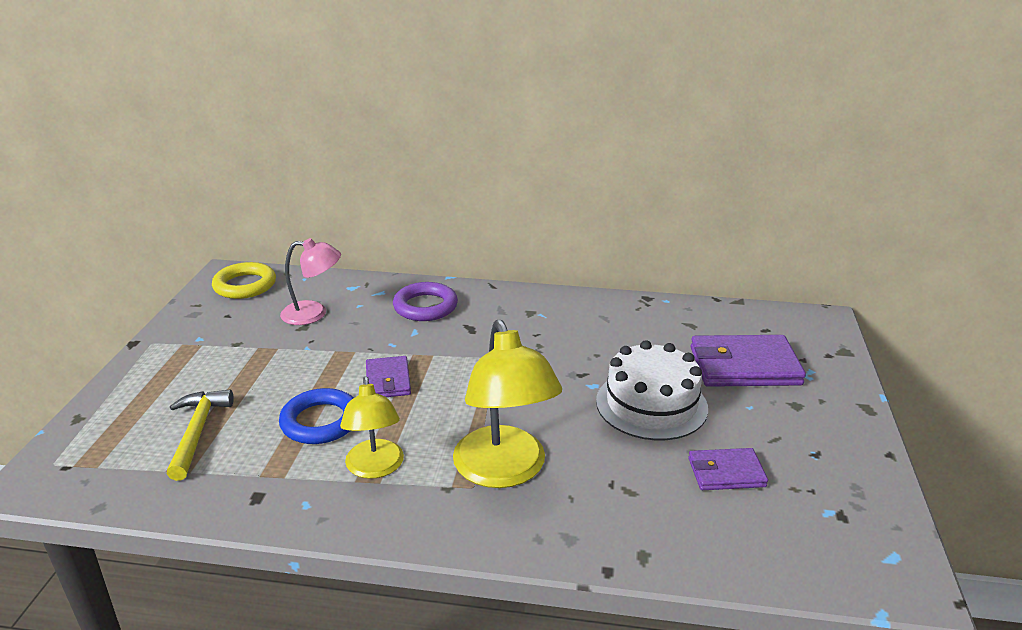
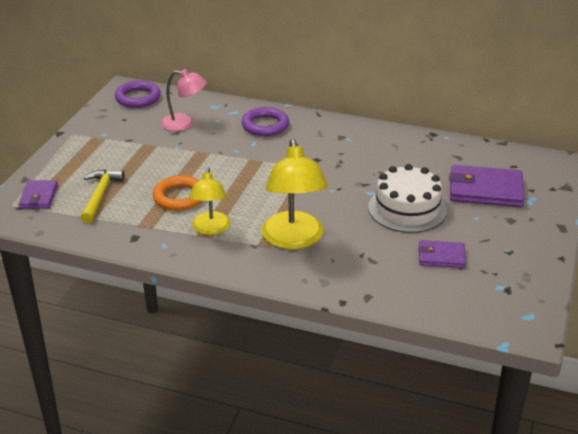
camera: 10 degrees right, 5 degrees up
yellow ring [212,262,276,299] -> purple ring [115,81,161,108]
blue ring [279,388,354,444] -> orange ring [153,175,202,211]
purple wallet [366,356,411,397] -> purple wallet moved to [19,180,58,209]

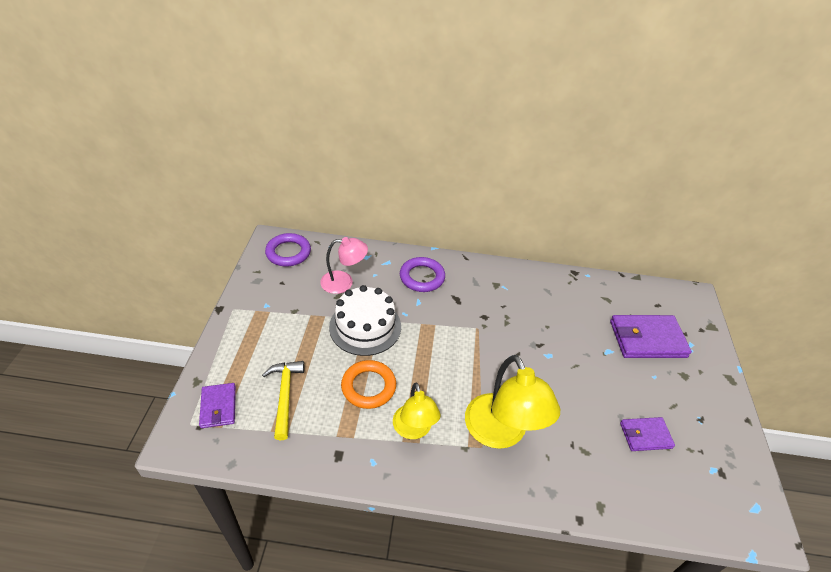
camera: 15 degrees left, 10 degrees up
white cake [368,164,447,233] -> white cake moved to [329,285,401,356]

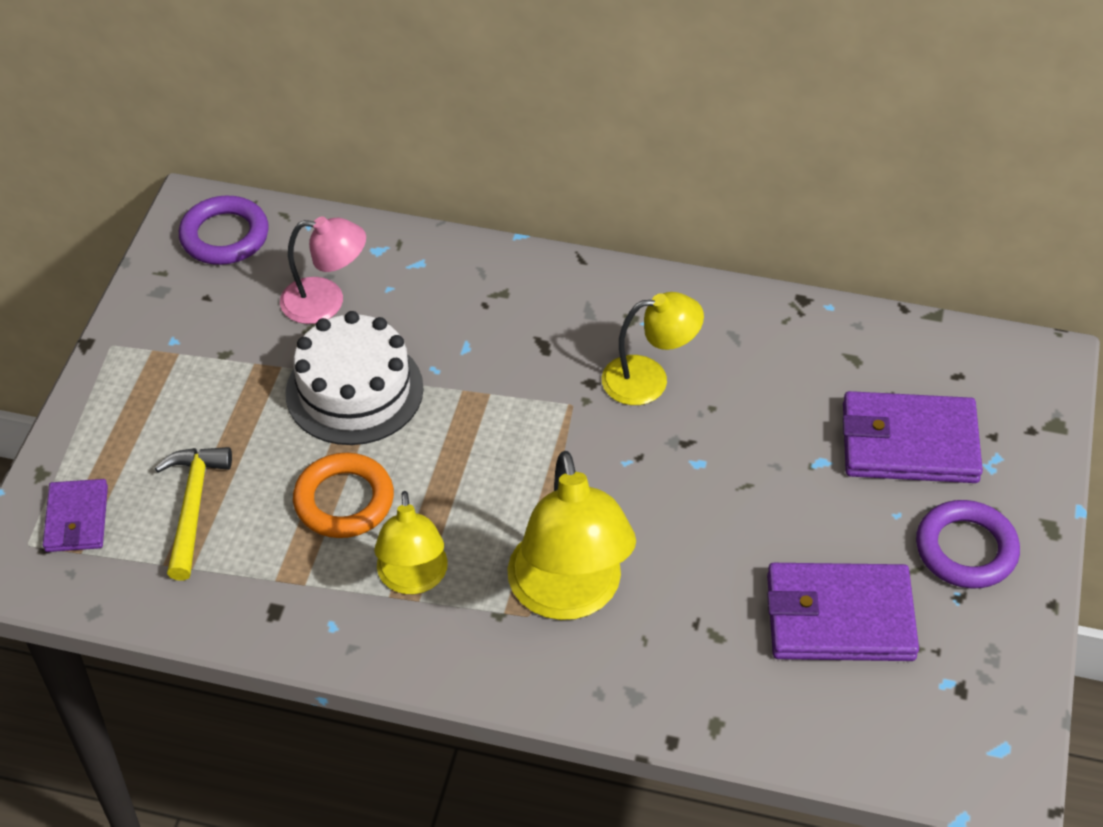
camera: 10 degrees right, 5 degrees up
purple ring [400,257,445,292] -> purple ring moved to [916,500,1020,589]
purple wallet [620,417,675,451] -> purple wallet [767,563,919,661], size x1.73
none -> yellow lamp [602,292,704,405]

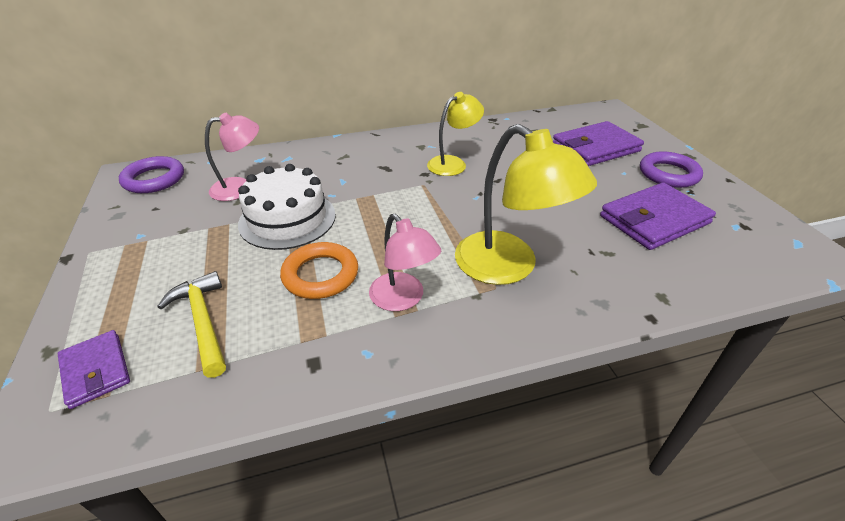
camera: 30 degrees left, 10 degrees down
yellow lamp [374,491,448,594] -> pink lamp [369,214,441,311]

